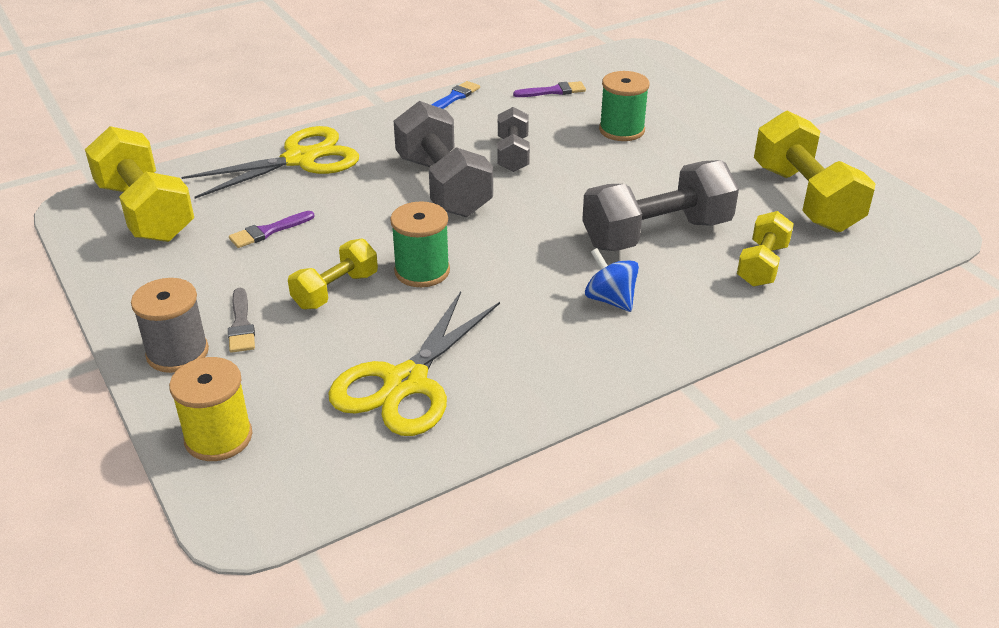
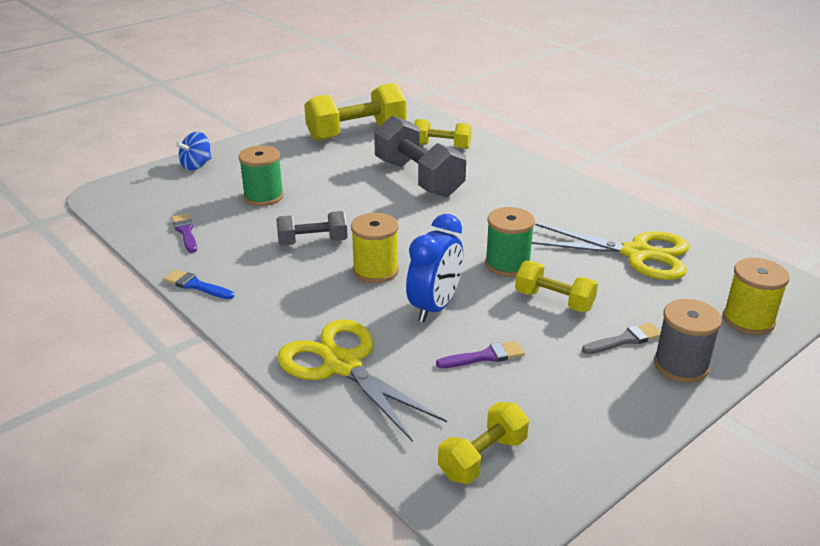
camera: 100 degrees left, 5 degrees down
yellow dumbbell [85,126,194,242] -> yellow dumbbell [438,402,529,484], size x0.57
purple brush [229,211,314,248] -> purple brush turned 60 degrees counterclockwise [436,341,525,368]
grey dumbbell [394,101,493,217] -> yellow spool [351,213,399,283]
blue spinning top [585,248,639,312] -> blue spinning top moved to [176,132,212,170]
none -> blue clock [406,214,463,322]

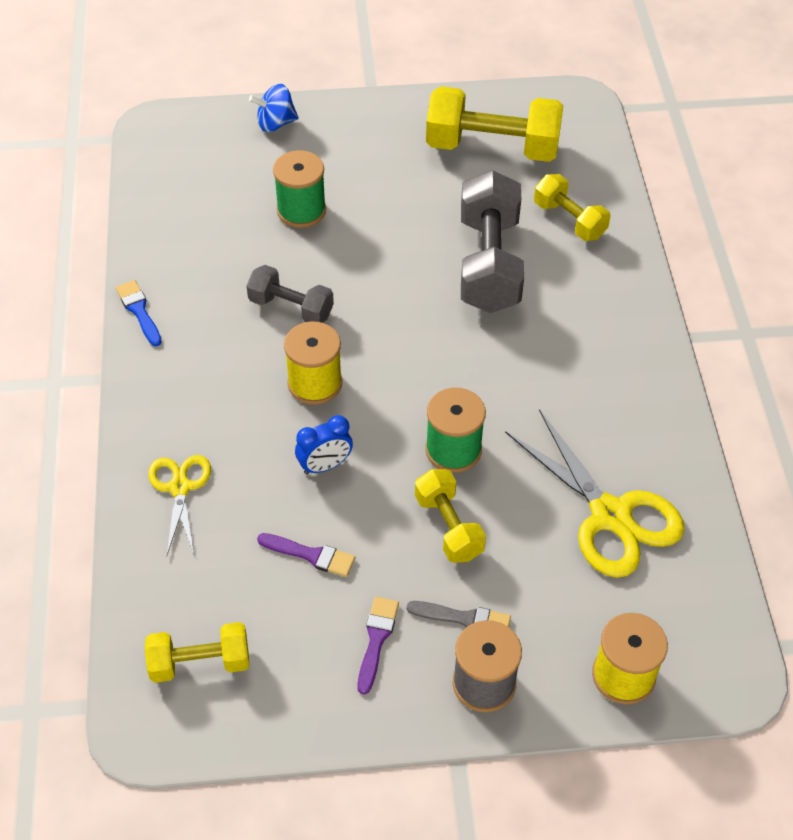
camera: 35 degrees right, 20 degrees up
purple brush [172,213,197,253] -> purple brush moved to [358,597,399,695]
yellow scissors [277,319,447,442] -> yellow scissors [148,455,211,555], size x0.57
blue clock [406,214,463,322] -> blue clock [295,415,353,474], size x0.62

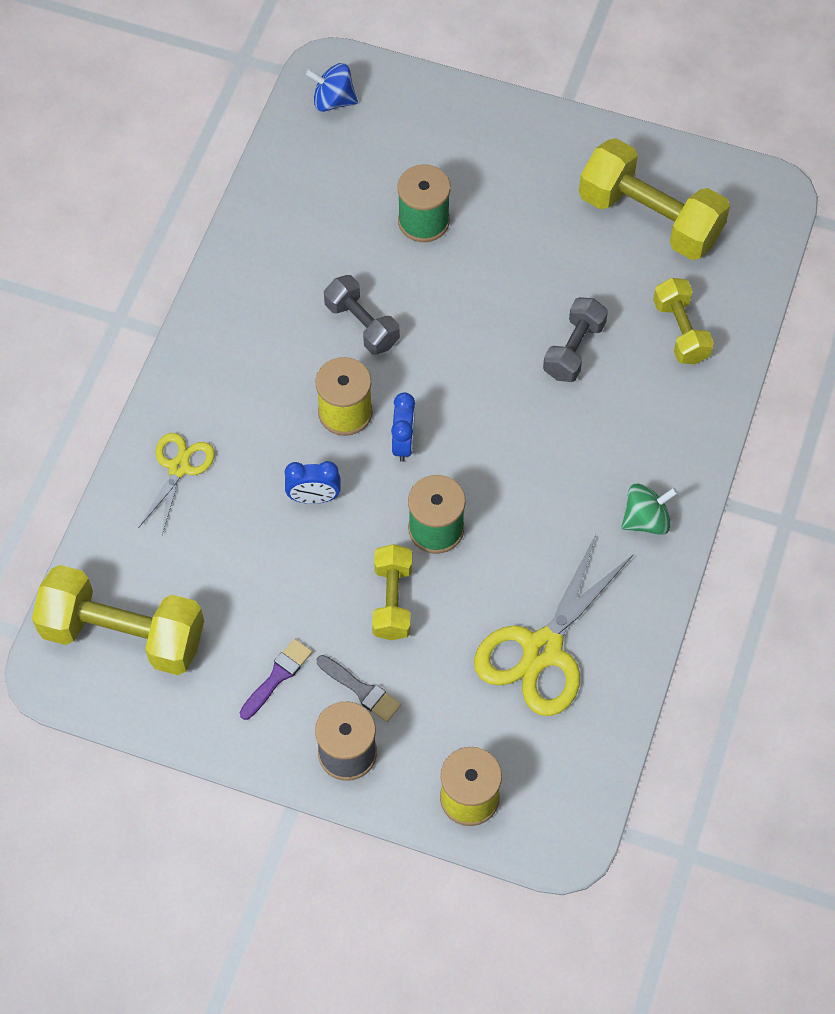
camera: 25 degrees right, 10 degrees up
blue brush [116,280,162,346] -> none
yellow dumbbell [145,622,249,683] -> yellow dumbbell [32,565,204,675], size x1.75
blue spinning top [249,84,299,132] -> blue spinning top moved to [306,63,358,112]
purple brush [257,533,355,577] -> none
grey dumbbell [461,170,524,313] -> grey dumbbell [543,297,608,382], size x0.57
yellow scissors [505,409,684,578] -> yellow scissors turned 45 degrees clockwise [474,534,634,716]
none -> blue clock [391,392,415,462]
none -> green spinning top [621,484,678,535]

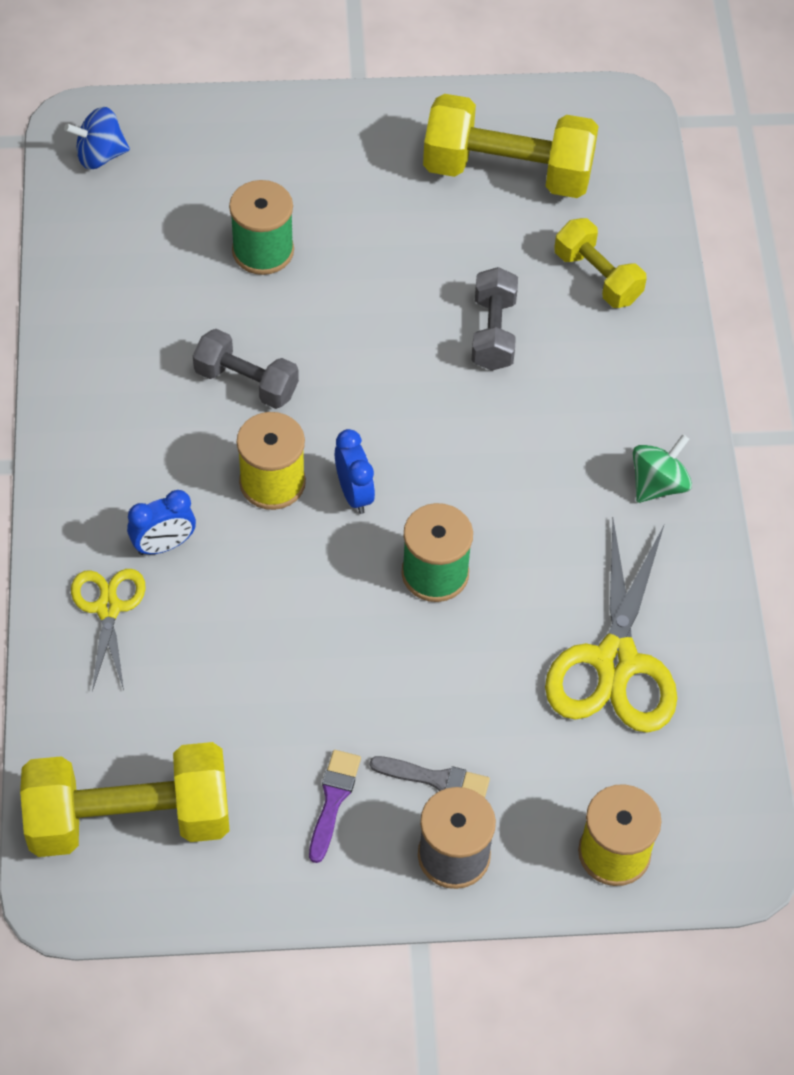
camera: 25 degrees left, 5 degrees down
blue clock [285,461,341,504] -> blue clock moved to [127,490,196,555]
yellow dumbbell [372,544,412,640] -> none

